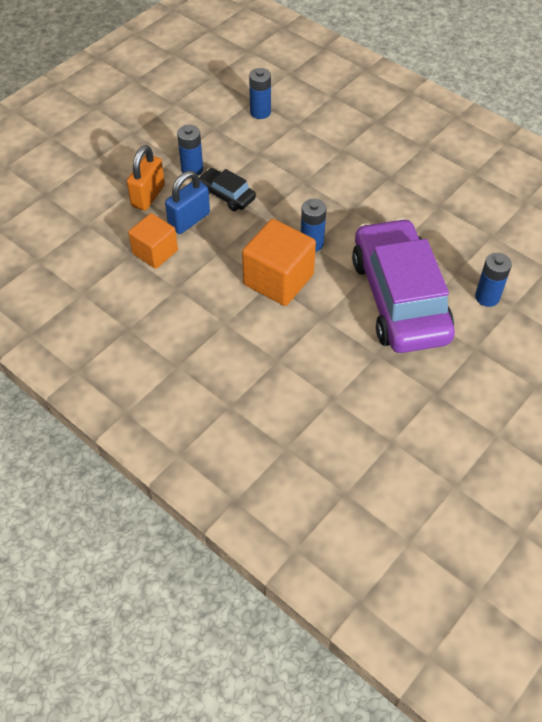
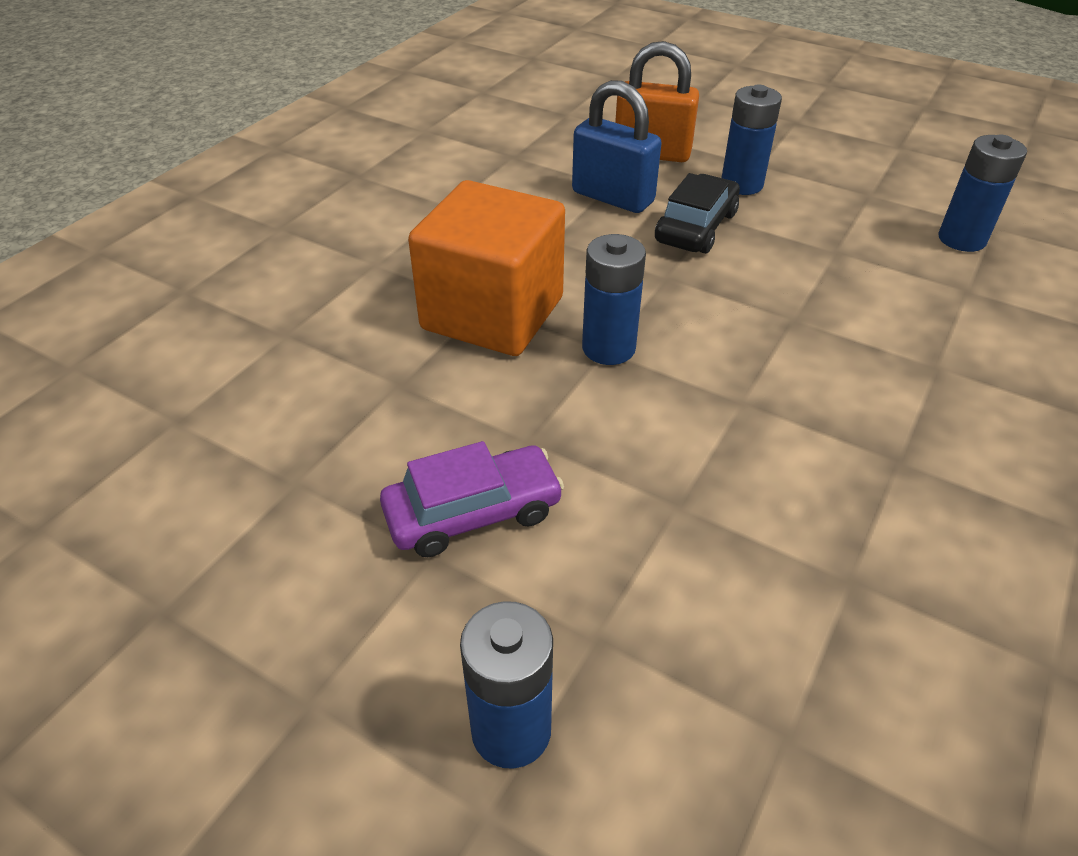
camera: 80 degrees right, 10 degrees down
orange cube [128,213,178,269] -> none
purple car [352,218,455,353] -> purple car [380,441,564,557], size x0.43

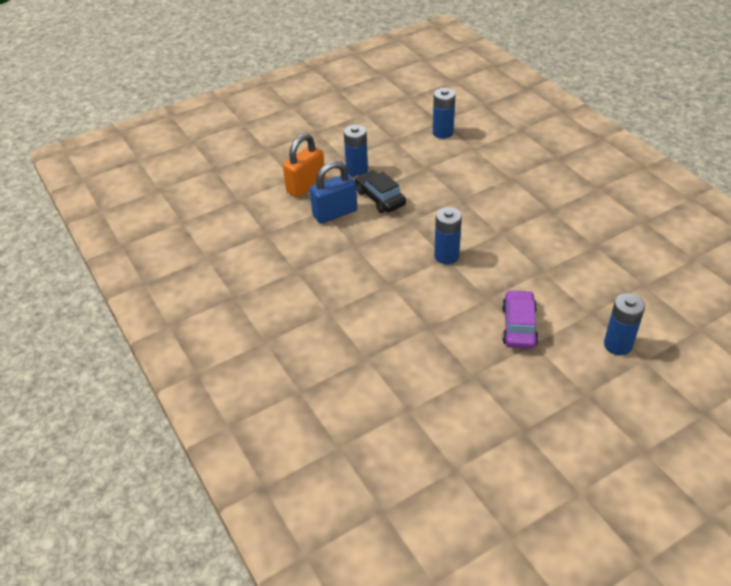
camera: 60 degrees left, 0 degrees up
orange cube [408,180,565,356] -> none

